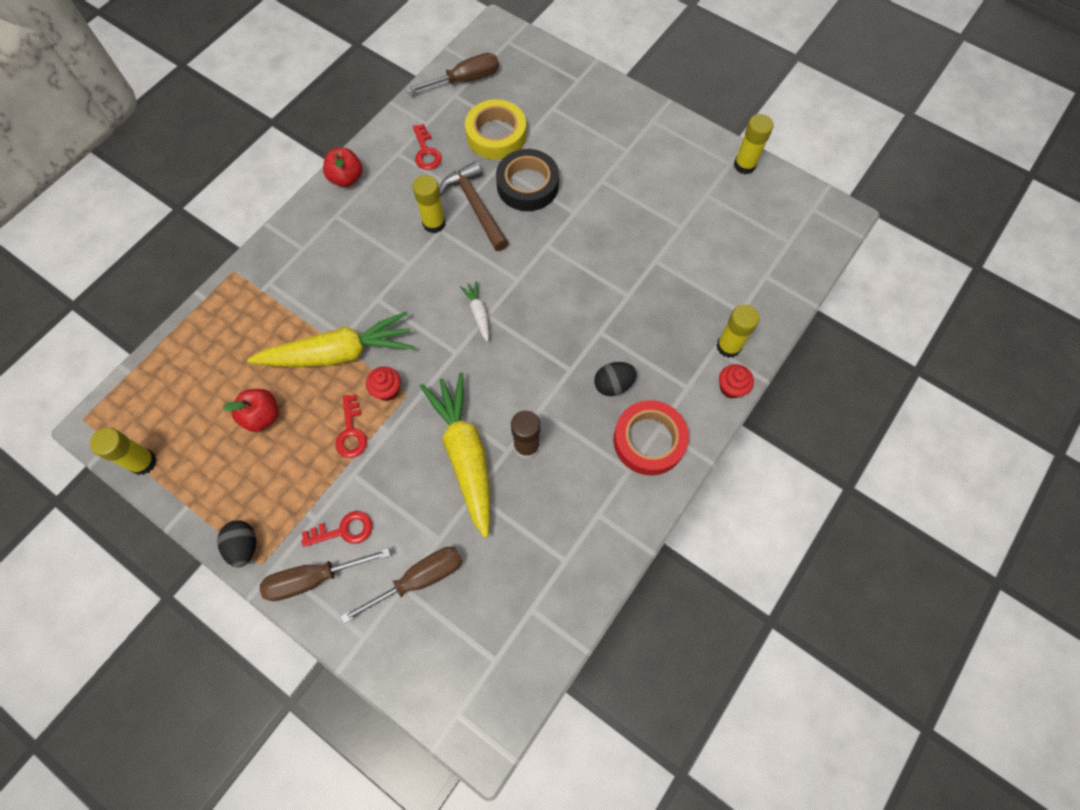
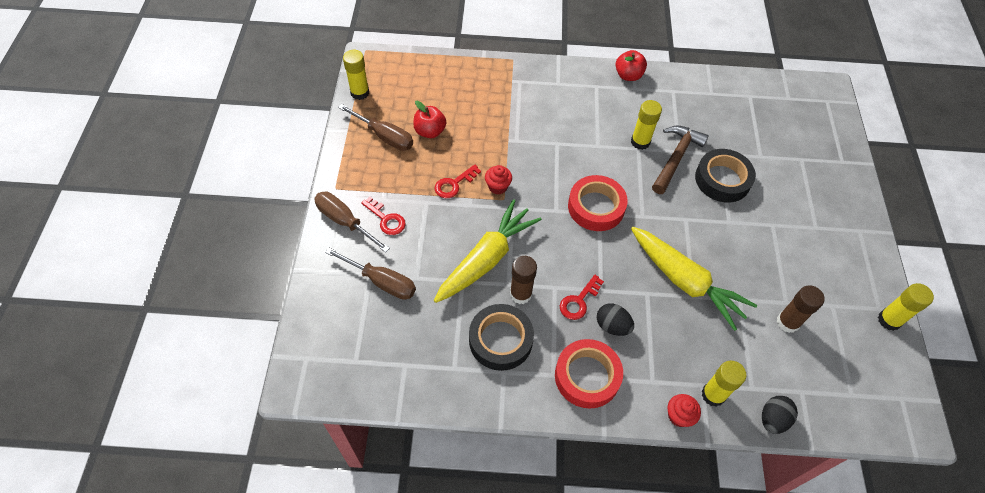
camera: 55 degrees right, 10 degrees down
black egg [217,520,256,568] -> black egg moved to [762,396,798,434]
yellow carrot [247,311,414,367] -> yellow carrot moved to [631,227,757,331]
brown screwdriver [405,53,499,94] -> brown screwdriver moved to [338,104,413,151]
red key [413,124,442,170] -> red key moved to [560,275,604,320]
white carrot [460,281,489,342] -> red tape [568,175,628,231]
yellow tape [465,99,526,159] -> none
none -> black tape [469,304,534,371]
none -> brown glue stick [776,285,825,333]

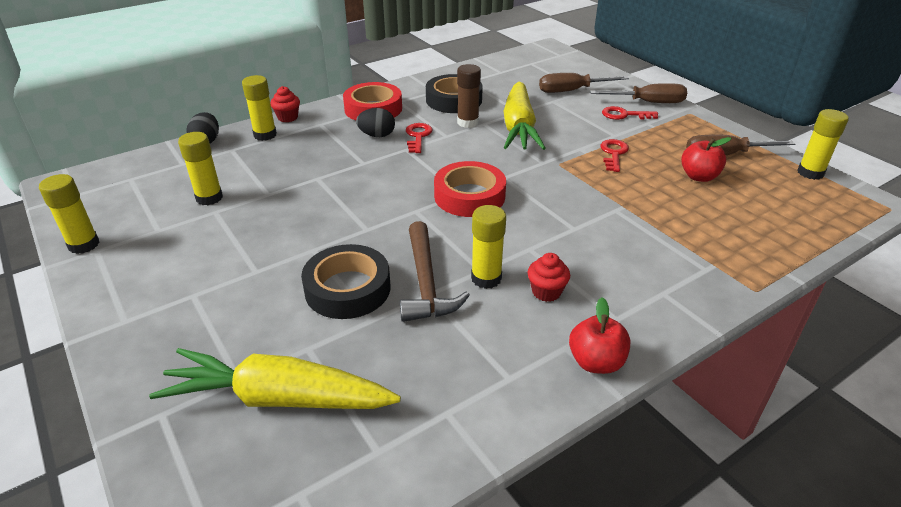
camera: 145 degrees right, 20 degrees down
red cupcake [485,165,512,194] -> red cupcake moved to [528,253,570,302]
yellow carrot [631,227,757,331] -> yellow carrot moved to [149,348,401,409]
brown glue stick [776,285,825,333] -> yellow glue stick [178,132,223,205]

